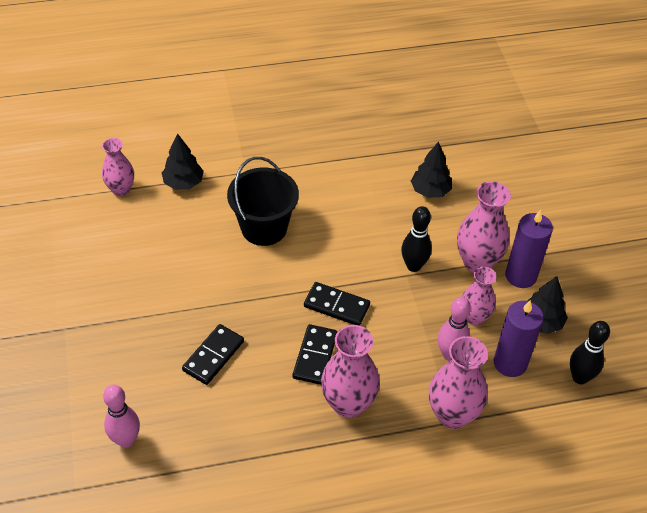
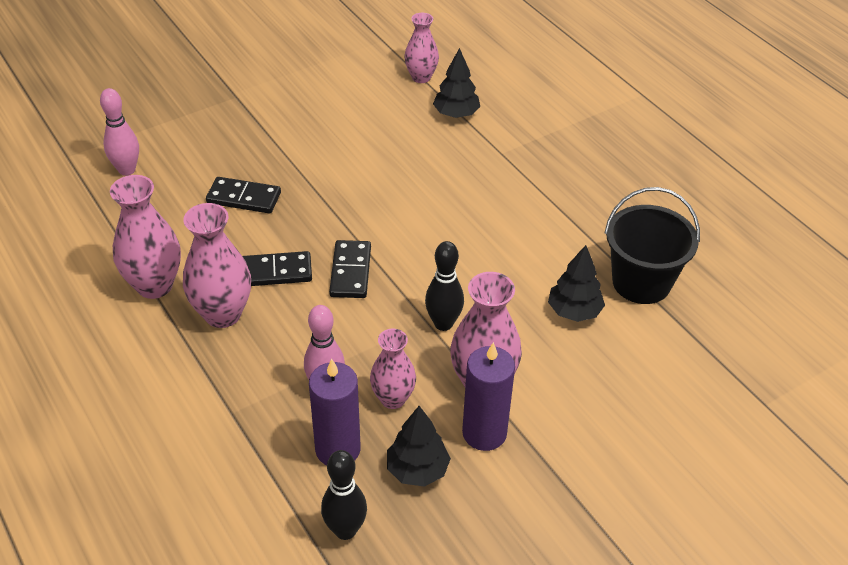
camera: 70 degrees right, 5 degrees down
black bucket [227,157,299,246] -> black bucket moved to [605,187,700,304]
pink vase [429,336,488,429] -> pink vase moved to [110,175,181,299]

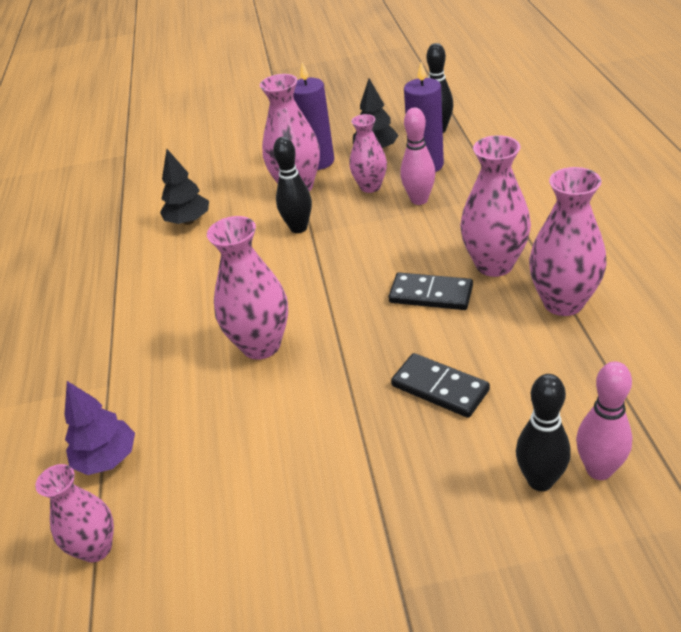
camera: 150 degrees left, 5 degrees down
black domino [329,240,371,298] -> none
black tree [433,48,480,118] -> purple tree [64,381,135,475]
black bucket [605,187,700,304] -> none
none -> pink vase [207,216,288,360]
none -> black bowling pin [516,374,571,491]

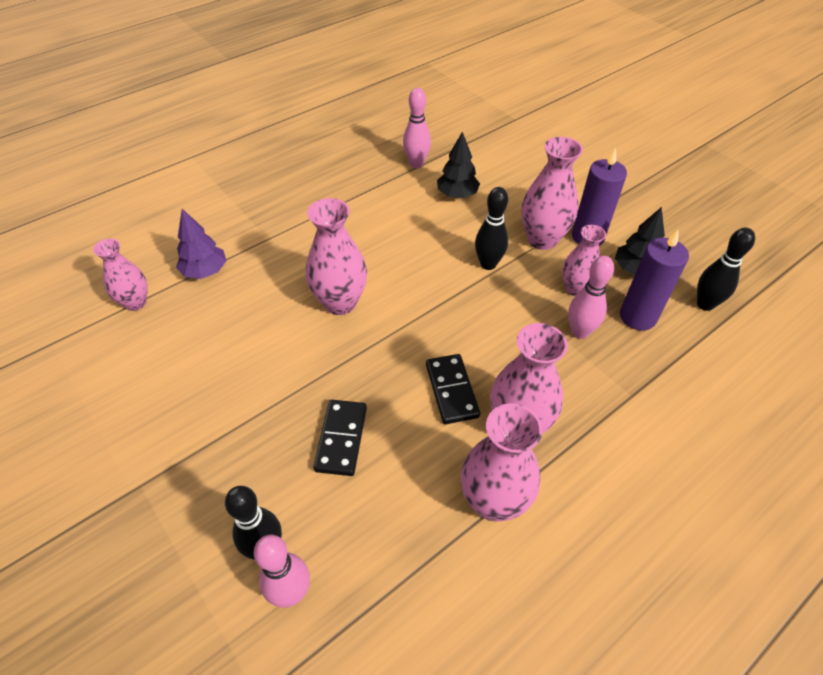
camera: 55 degrees right, 10 degrees up
none -> pink bowling pin [403,88,431,168]

